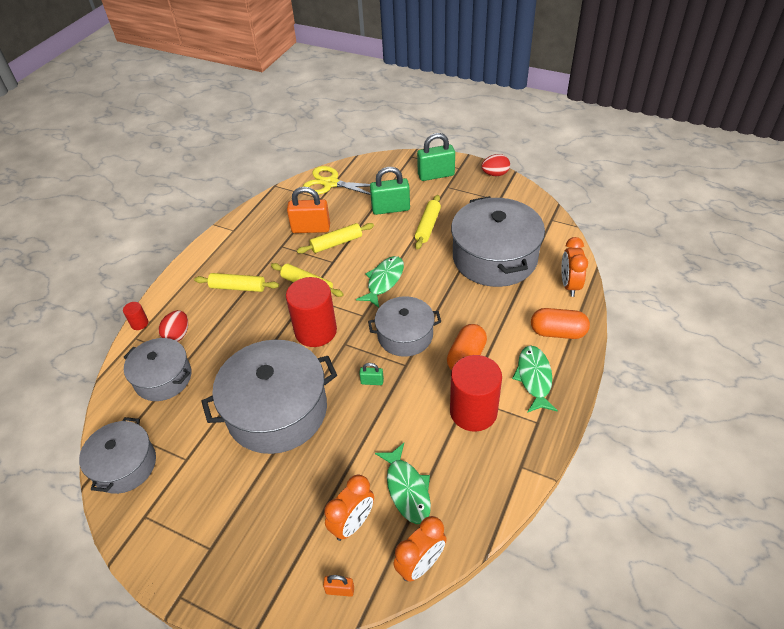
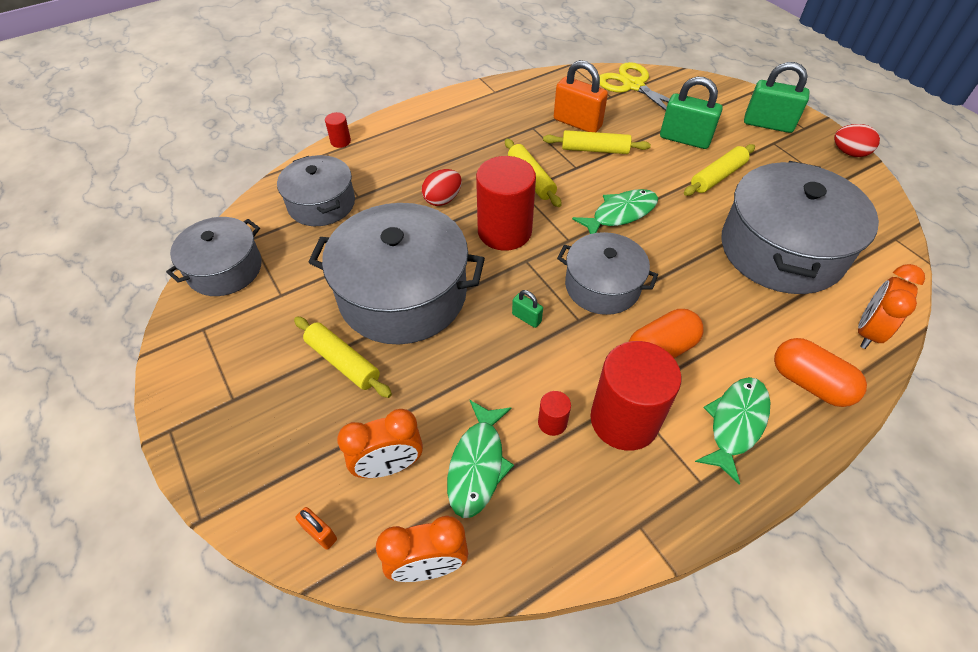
camera: 30 degrees right, 5 degrees up
red egg [159,310,188,342] -> red egg moved to [422,169,462,206]
yellow rolling pin [194,273,279,292] -> yellow rolling pin moved to [294,317,392,398]
none -> red cylinder [538,391,571,436]

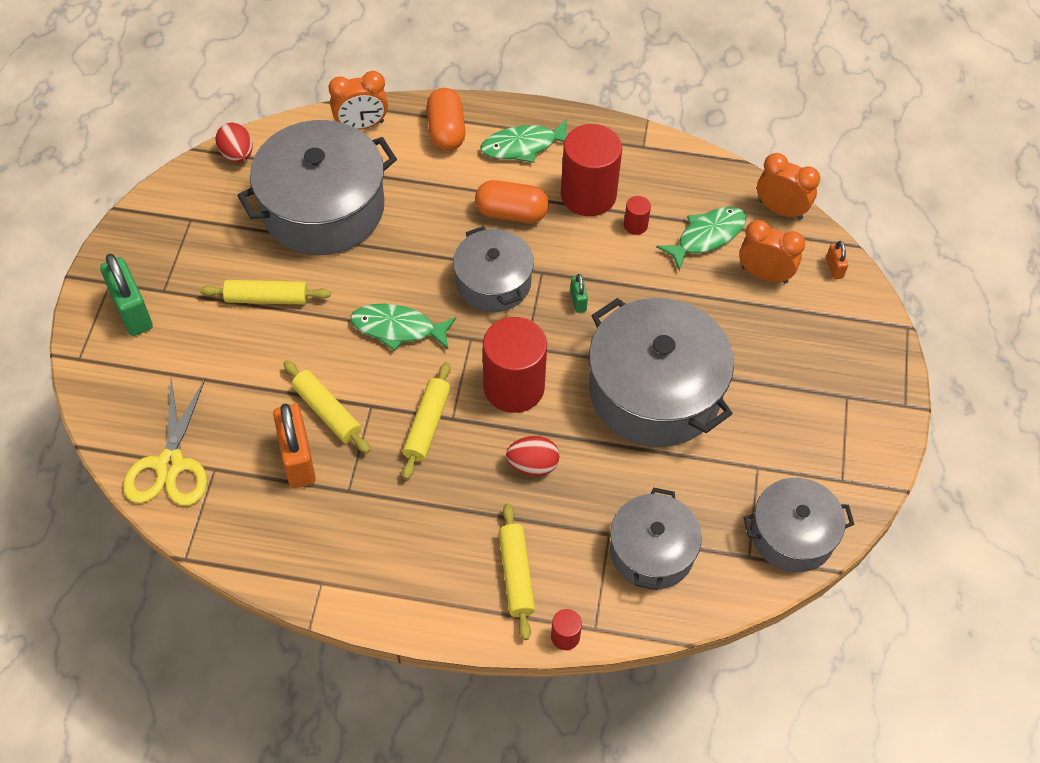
camera: 140 degrees left, 5 degrees up
yellow rolling pin [294,317,392,398] -> yellow rolling pin moved to [498,504,535,640]
green padlock [660,77,723,149] -> none
red egg [834,124,880,157] -> red egg moved to [215,123,252,162]

